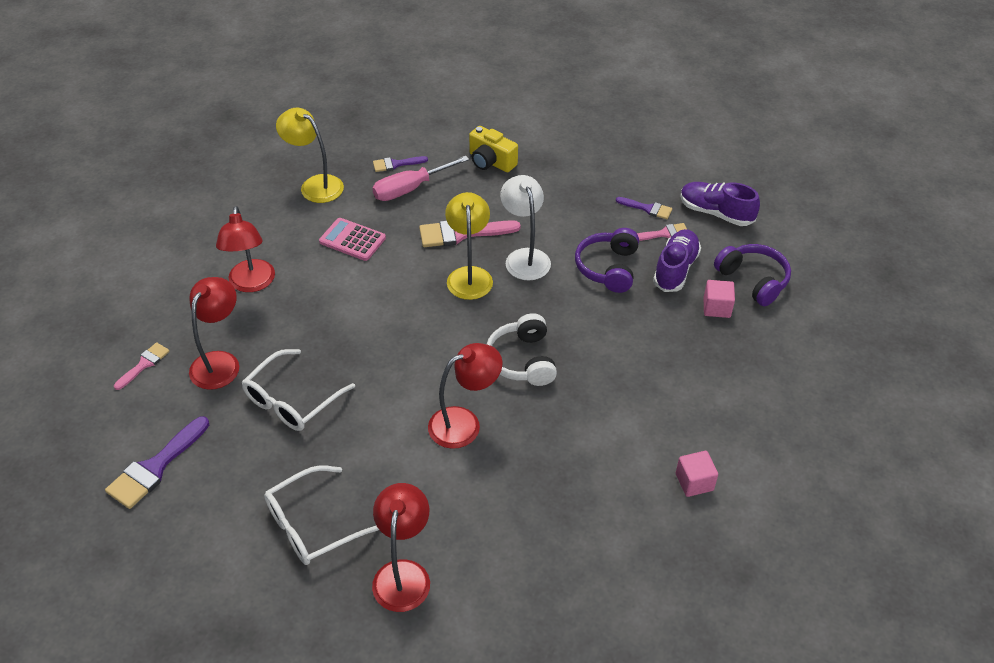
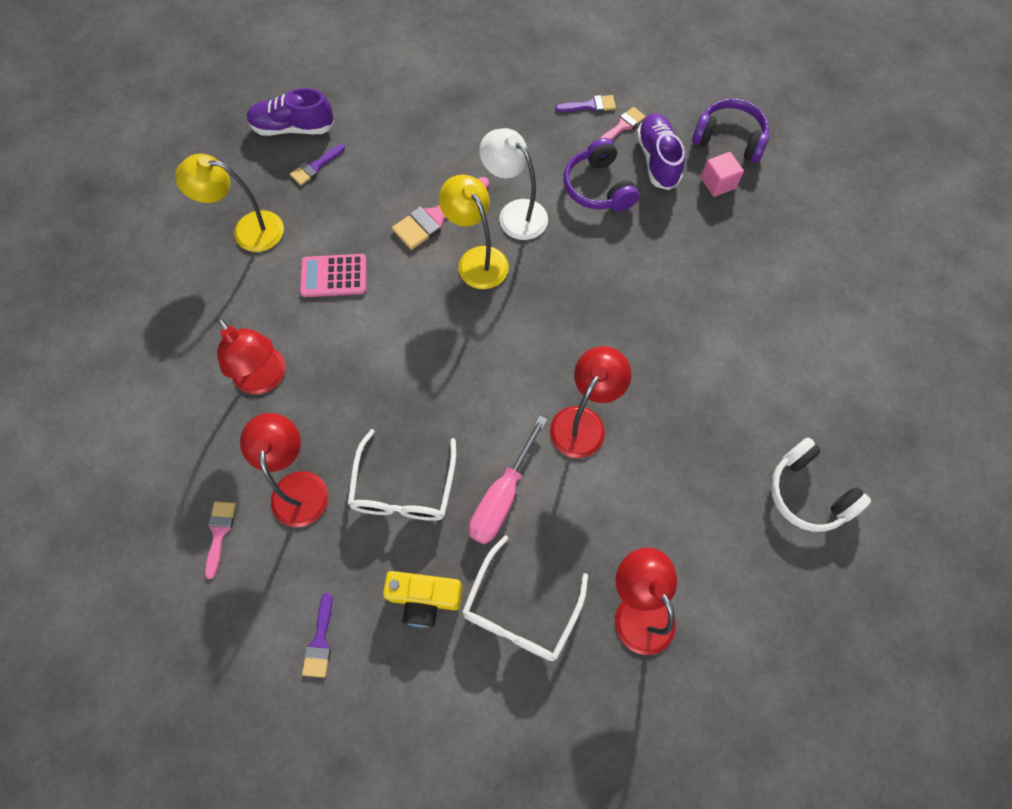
camera: 30 degrees left, 20 degrees up
purple brush [105,416,209,509] -> purple brush [302,593,333,678], size x0.58
pink screwdriver [372,156,469,201] -> pink screwdriver moved to [469,416,547,544]
yellow camera [469,126,518,172] -> yellow camera moved to [383,571,463,628]
white headphones [487,313,557,386] -> white headphones moved to [771,438,871,532]
pink cube [676,451,718,497] -> none
purple shoe [680,182,760,226] -> purple shoe moved to [247,88,335,136]

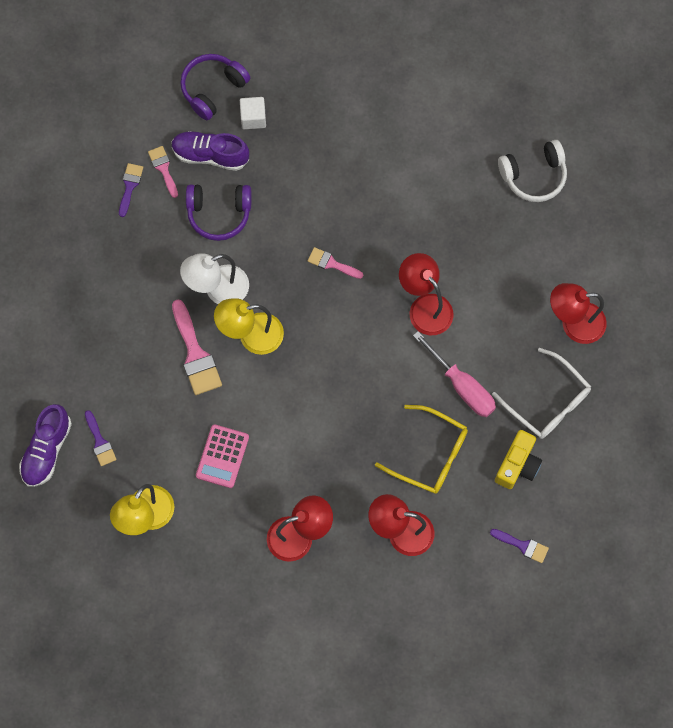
camera: 70 degrees left, 5 degrees up
pink brush [205,501,236,579] -> pink brush moved to [308,247,363,279]
white glasses [347,429,456,521] -> yellow glasses [375,405,468,494]
pink cube [701,152,744,197] -> white cube [240,97,266,129]

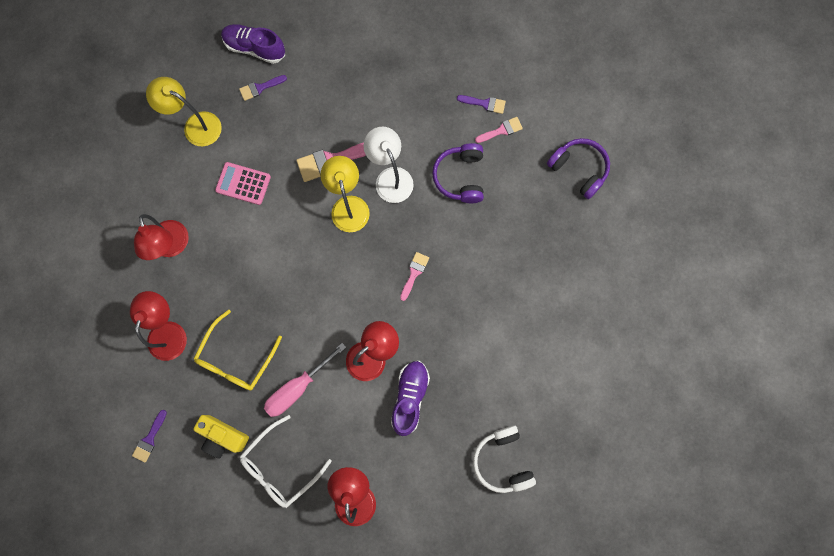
camera: 90 degrees right, 5 degrees up
purple shoe [171,131,249,171] -> purple shoe moved to [391,361,430,436]
white cube [240,97,266,129] -> none

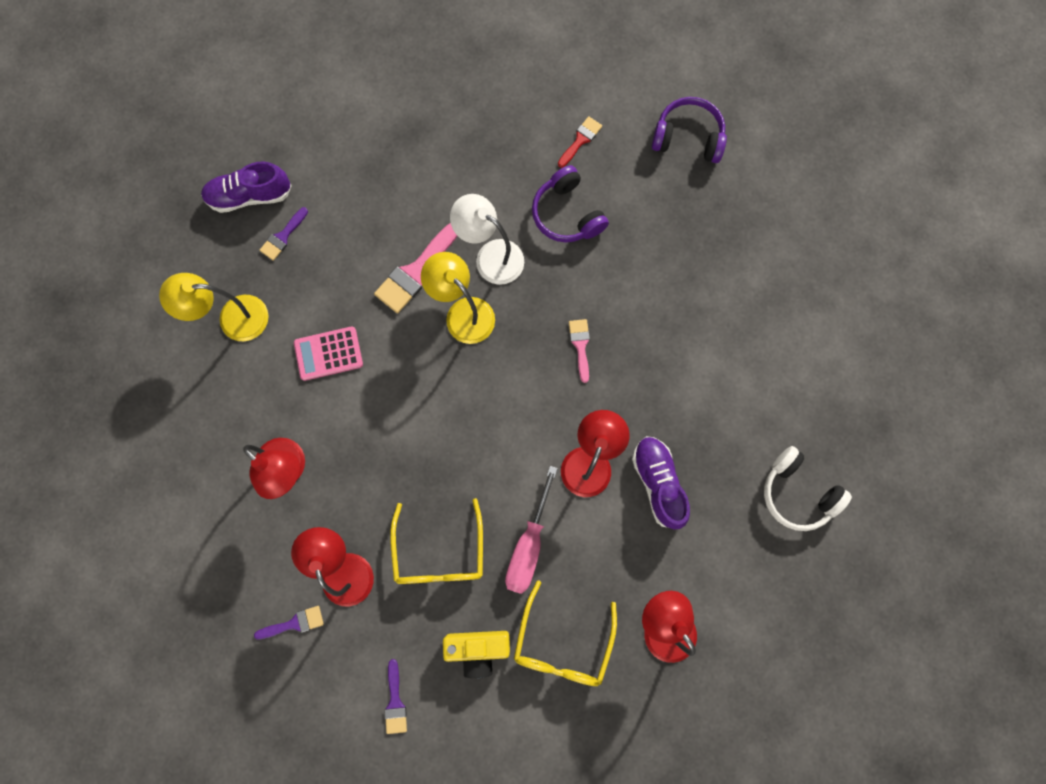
camera: 30 degrees left, 0 degrees up
white glasses [240,415,332,508] -> yellow glasses [514,580,617,686]
purple brush [457,95,506,114] -> purple brush moved to [254,606,324,640]
pink brush [475,117,523,143] -> red brush [558,116,602,168]

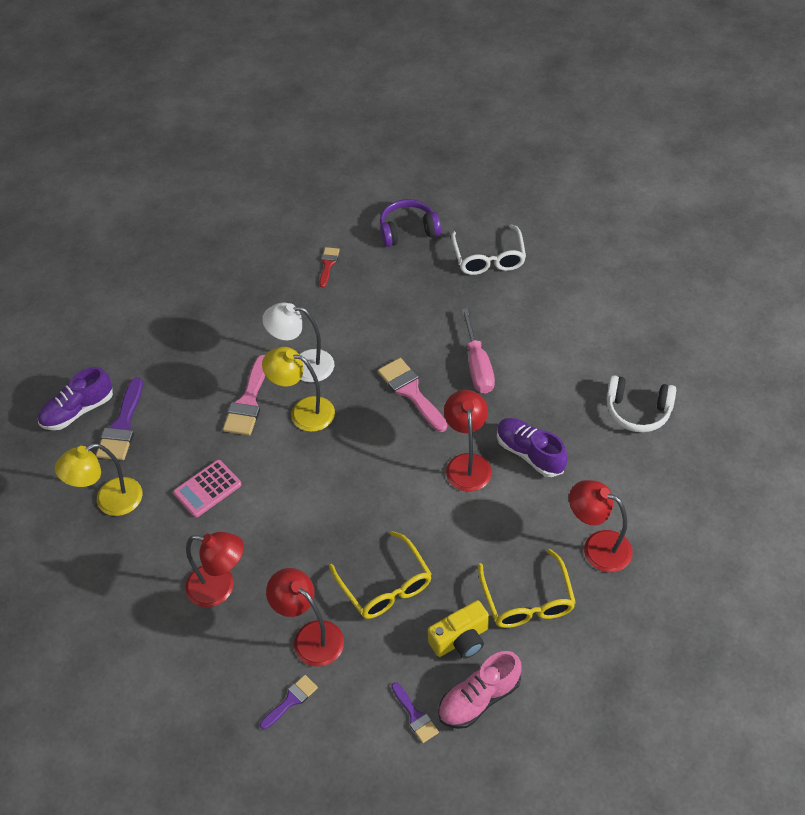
camera: 25 degrees left, 25 degrees down
purple brush [259,207,308,261] -> purple brush [96,378,143,460], size x1.73
pink screwdriver [505,466,558,594] -> pink screwdriver moved to [461,308,495,394]
purple headphones [532,165,609,242] -> none
pink brush [569,319,590,383] -> pink brush [378,358,447,432], size x1.73
none -> pink shoe [438,651,522,729]
none -> white glasses [451,224,526,275]

